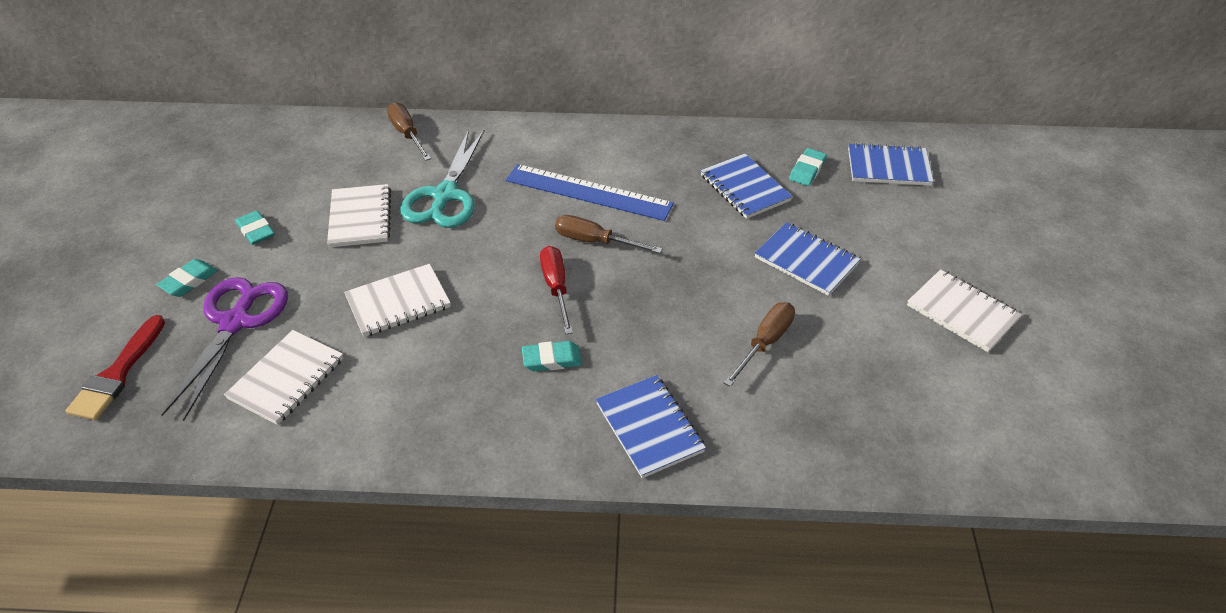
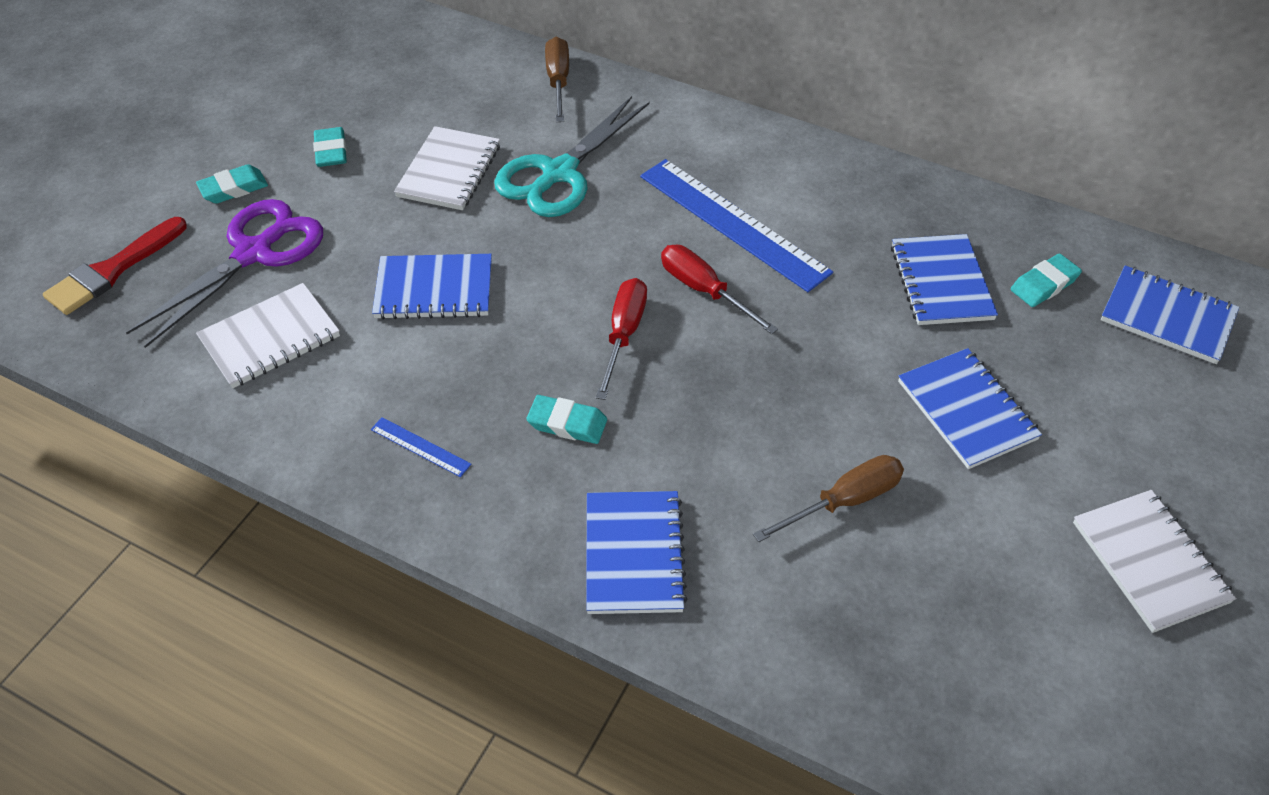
camera: 25 degrees right, 5 degrees up
white notebook [344,264,451,337] -> blue notebook [372,254,492,320]
brown screwdriver [555,215,662,253] -> red screwdriver [661,245,778,334]
none -> blue ruler [371,417,471,477]

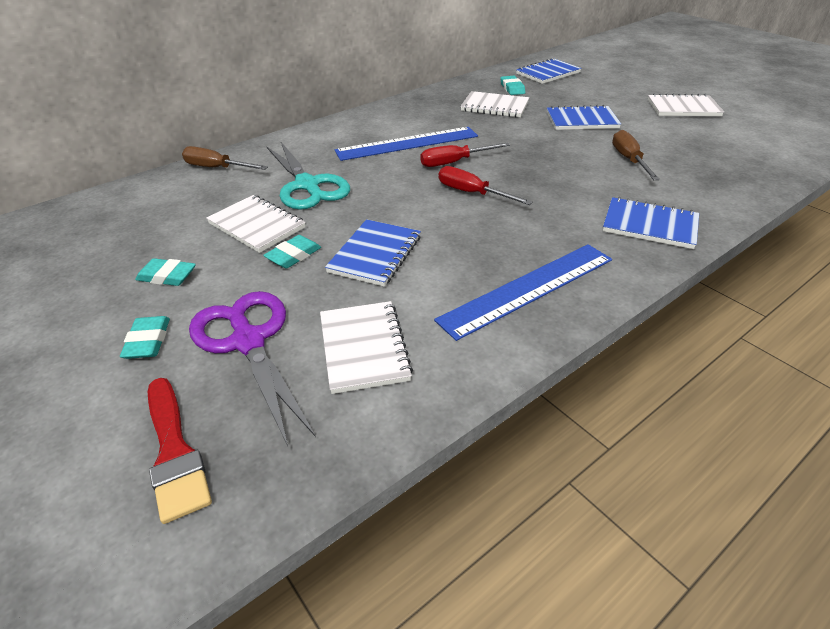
camera: 65 degrees left, 10 degrees down
blue ruler [371,417,471,477] -> blue ruler [434,244,612,341], size x2.38
turquoise eraser [527,395,607,444] -> turquoise eraser moved to [263,235,321,268]
blue notebook [891,234,998,325] -> white notebook [461,91,529,118]

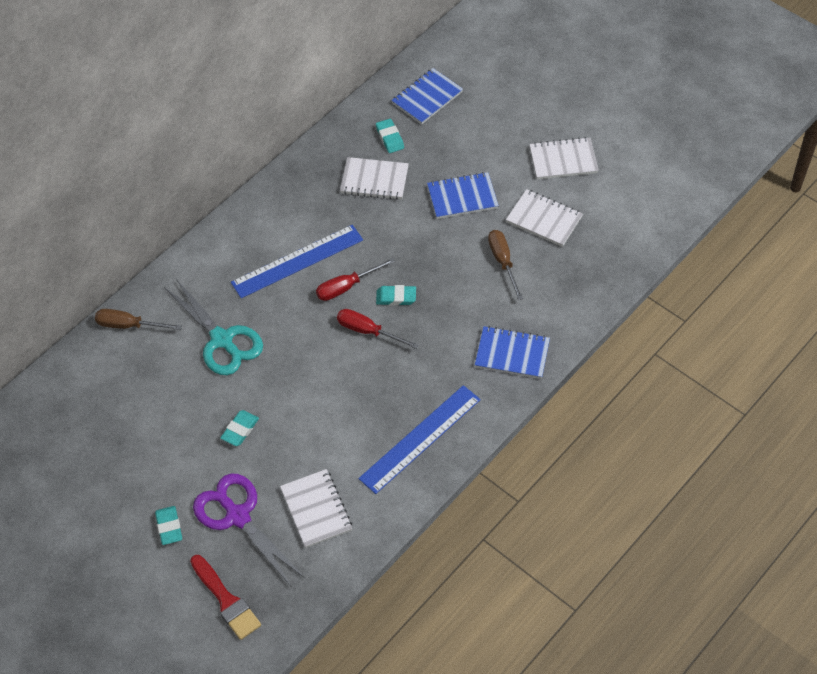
camera: 10 degrees left, 15 degrees up
turquoise eraser [135,258,196,286] -> turquoise eraser moved to [376,285,416,306]
white notebook [206,195,306,253] -> white notebook moved to [506,189,583,247]
blue notebook [325,219,421,287] -> none

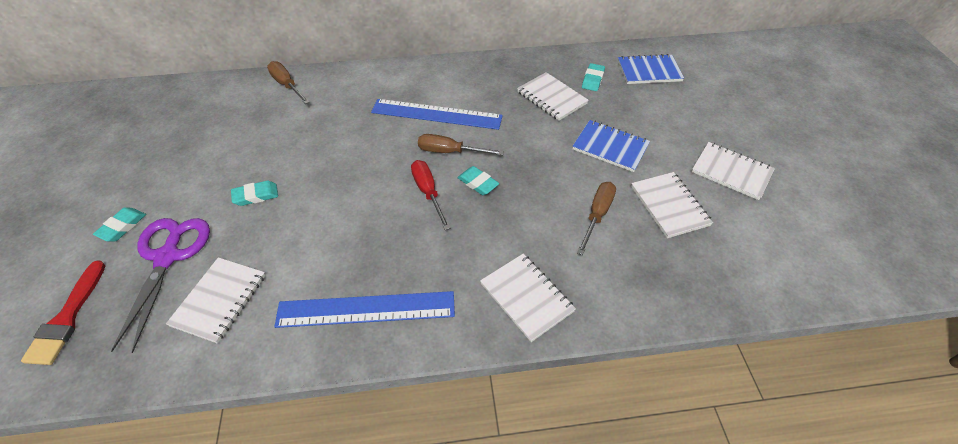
camera: 40 degrees right, 5 degrees down
turquoise scissors [164,279,263,375] -> none
red screwdriver [316,258,395,301] -> brown screwdriver [418,134,504,155]
blue notebook [475,326,550,379] -> white notebook [480,254,576,342]

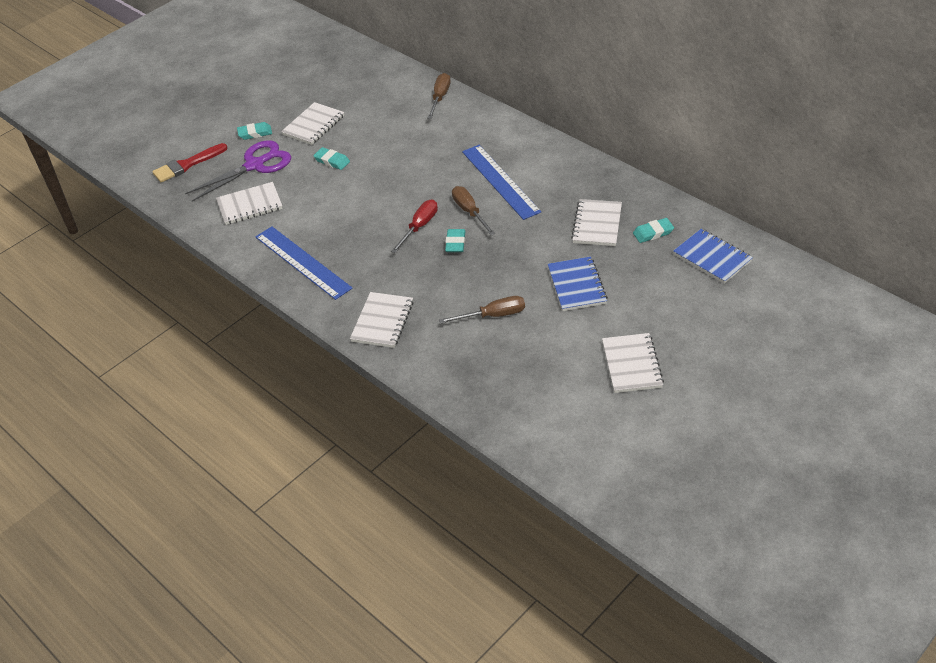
camera: 55 degrees right, 5 degrees down
white notebook [631,172,713,238] -> white notebook moved to [281,102,344,145]

